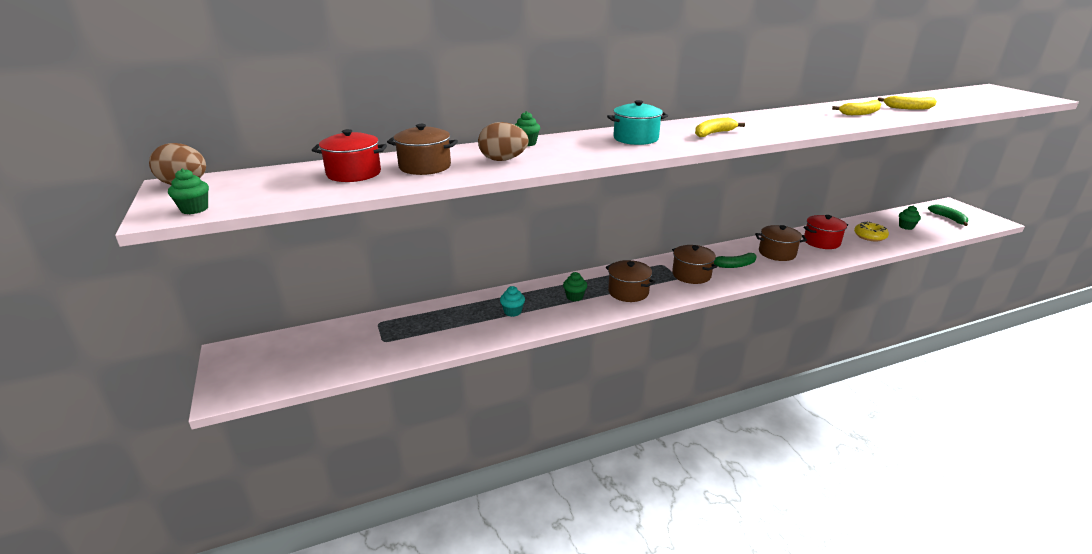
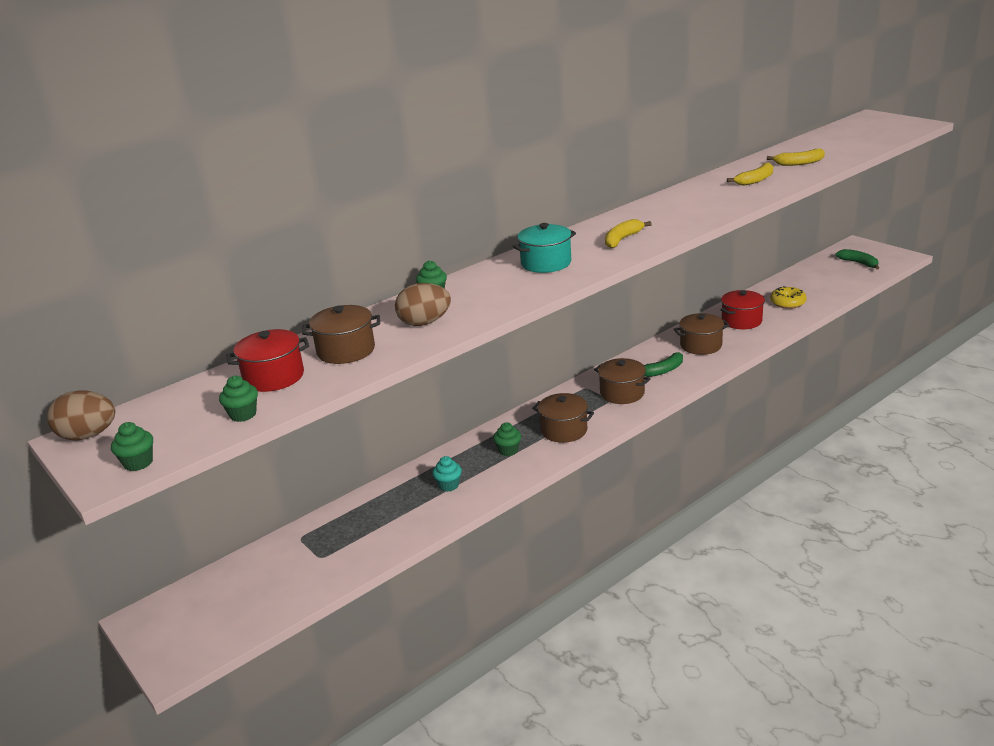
camera: 15 degrees left, 0 degrees up
green cupcake [899,206,921,230] -> green cupcake moved to [219,376,258,422]

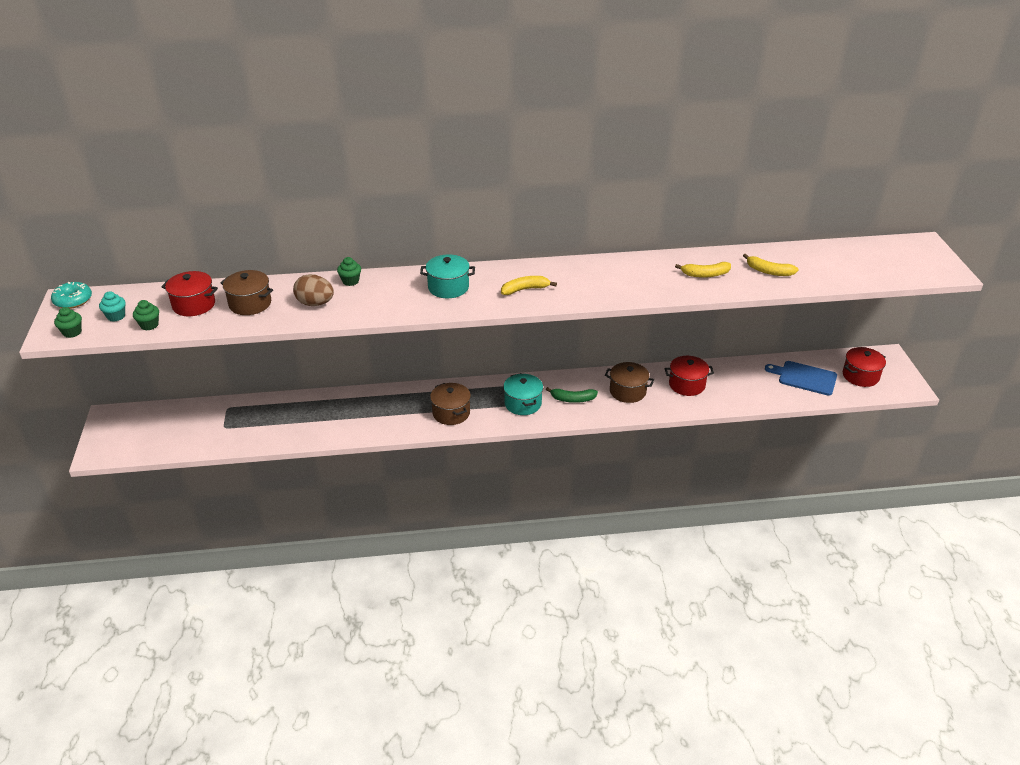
camera: 30 degrees right, 10 degrees up
brown egg [47,390,115,441] -> turquoise donut [51,282,92,309]
turquoise cupcake [432,456,462,492] -> turquoise cupcake moved to [99,291,126,322]
green cupcake [493,422,521,456] -> none
brown pot [594,358,650,404] -> turquoise pot [503,373,543,415]
yellow donut [770,286,806,309] -> none
green banana [835,249,879,269] -> red pot [843,347,886,387]
none -> blue cutting board [765,361,837,396]

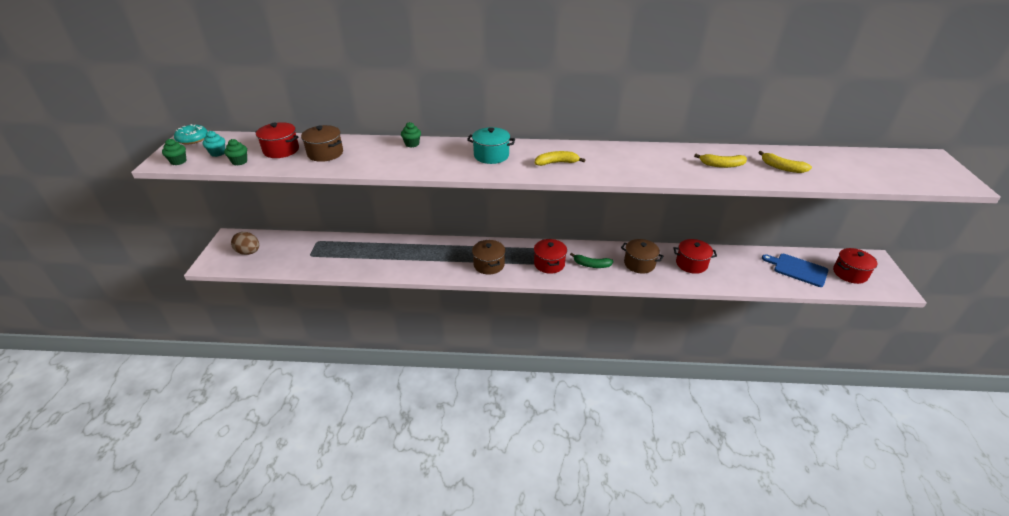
camera: 10 degrees right, 0 degrees up
brown egg [293,274,334,306] -> brown egg moved to [231,232,259,255]
turquoise pot [503,373,543,415] -> red pot [534,239,567,274]

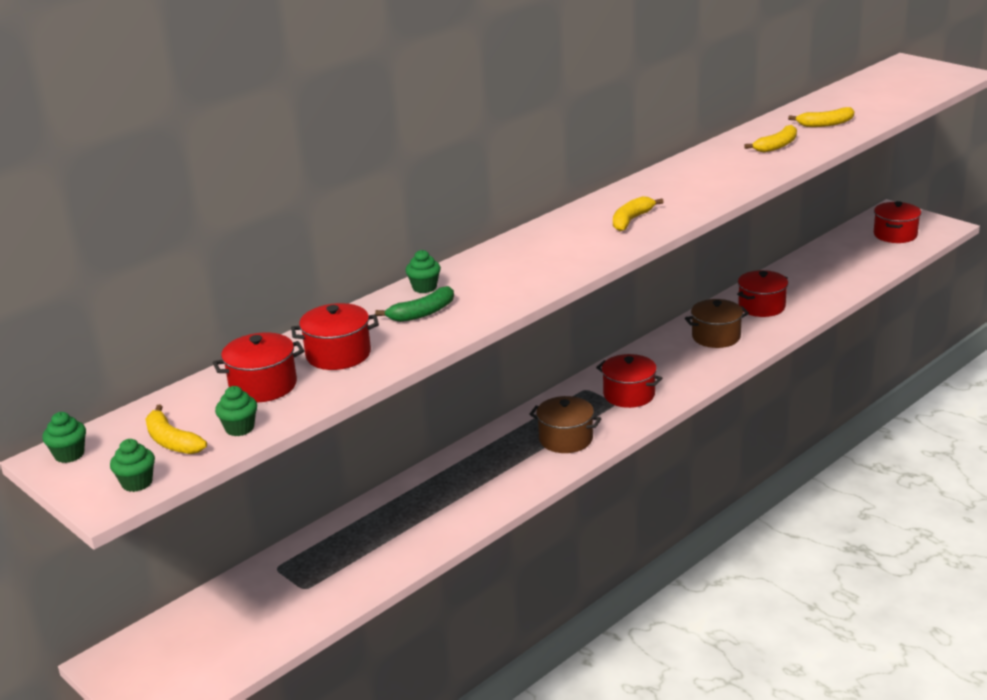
camera: 45 degrees left, 10 degrees down
turquoise donut [174,124,208,144] -> green cupcake [42,412,86,463]
turquoise cupcake [203,131,225,157] -> yellow banana [146,404,207,454]
brown egg [231,232,259,255] -> none
brown pot [301,125,343,162] -> red pot [291,303,379,370]
turquoise pot [467,127,515,164] -> none
green banana [570,253,614,268] -> green banana moved to [375,286,454,322]
blue cutting board [762,254,828,287] -> none

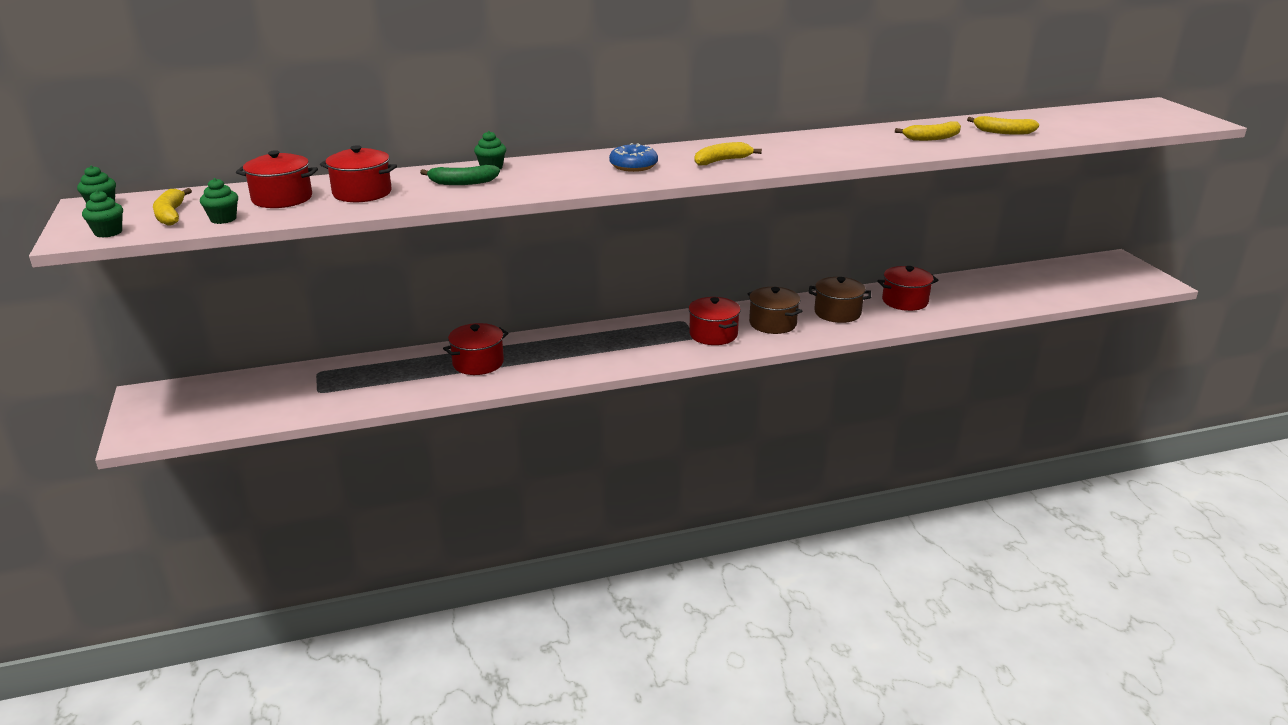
camera: 25 degrees right, 0 degrees up
brown pot [529,396,601,453] -> brown pot moved to [748,287,802,334]
red pot [874,201,921,243] -> red pot moved to [443,323,508,375]
none -> blue donut [609,143,658,172]

